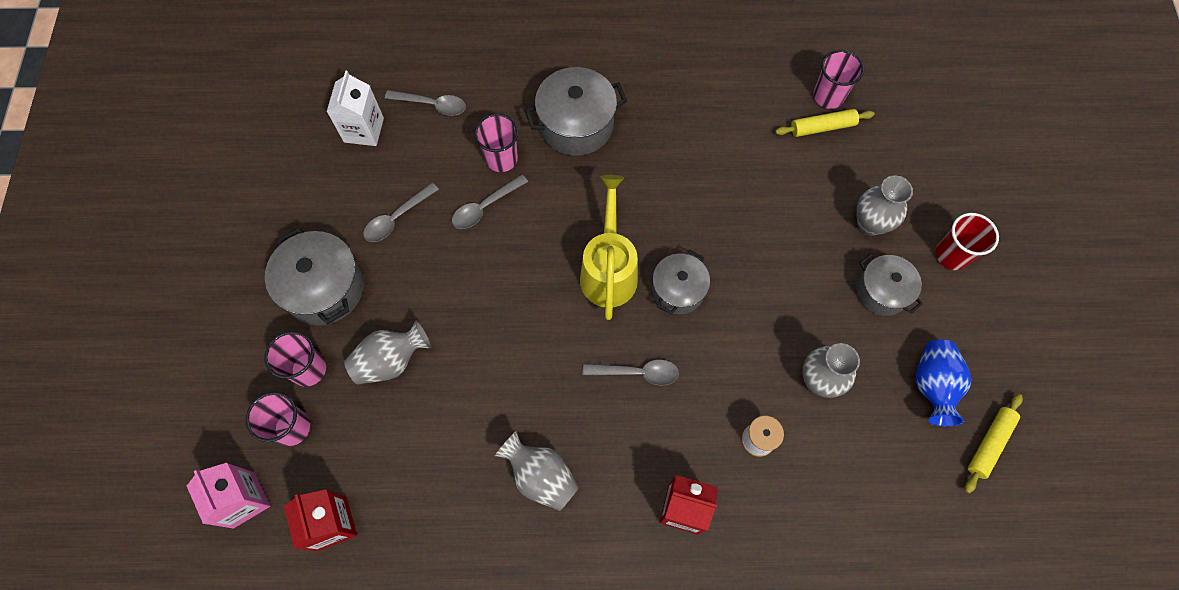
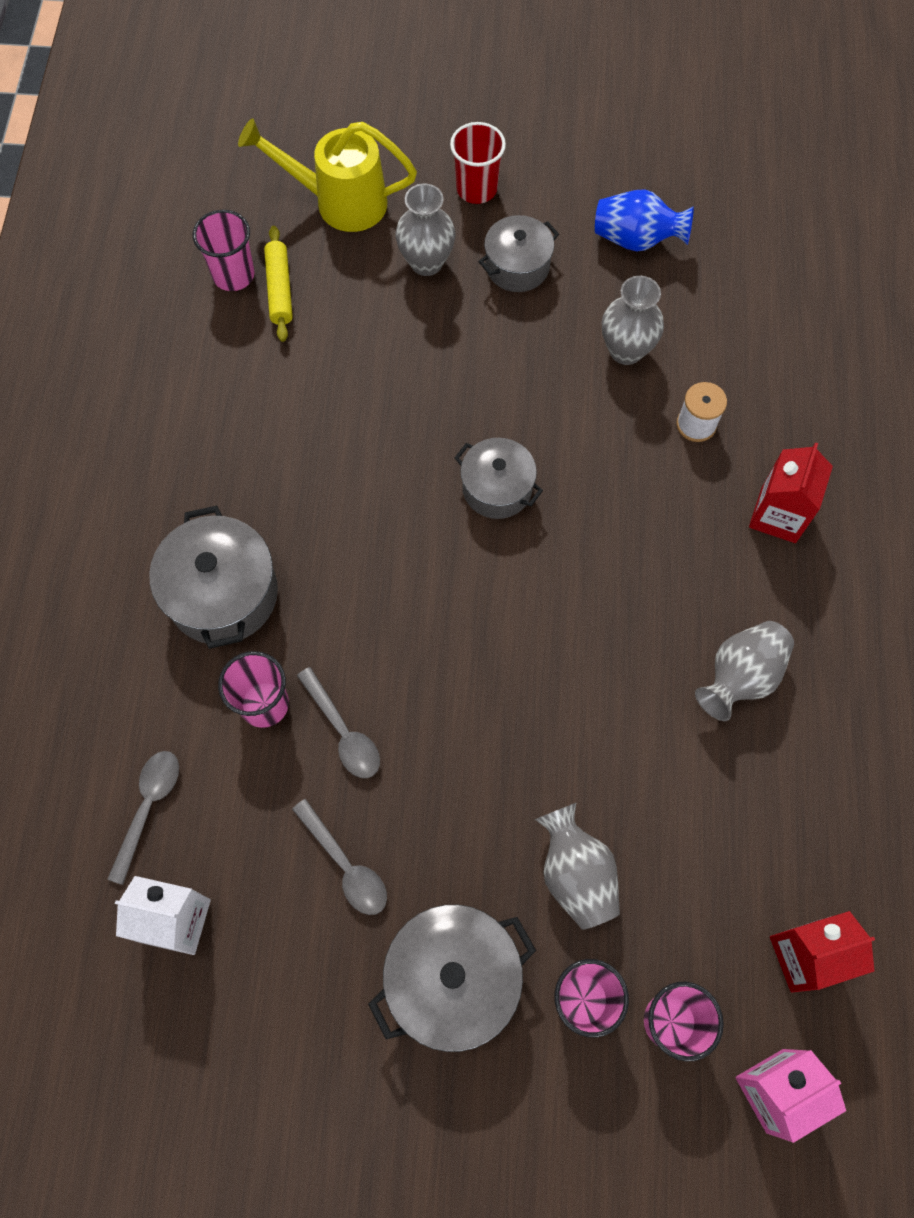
camera: 85 degrees left, 0 degrees up
yellow watering can [580,175,638,320] -> yellow watering can moved to [238,118,417,232]
grey spoon [583,359,679,386] -> none
yellow rolling pin [965,394,1023,493] -> none

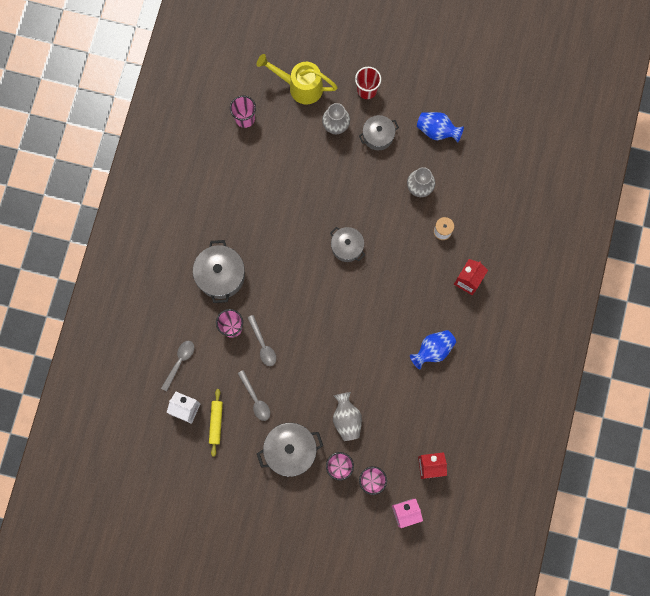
camera: 10 degrees right, 10 degrees up
yellow rolling pin [264,226,293,342] -> yellow rolling pin moved to [209,389,223,457]
grey vase [695,621,794,721] -> blue vase [410,330,456,369]

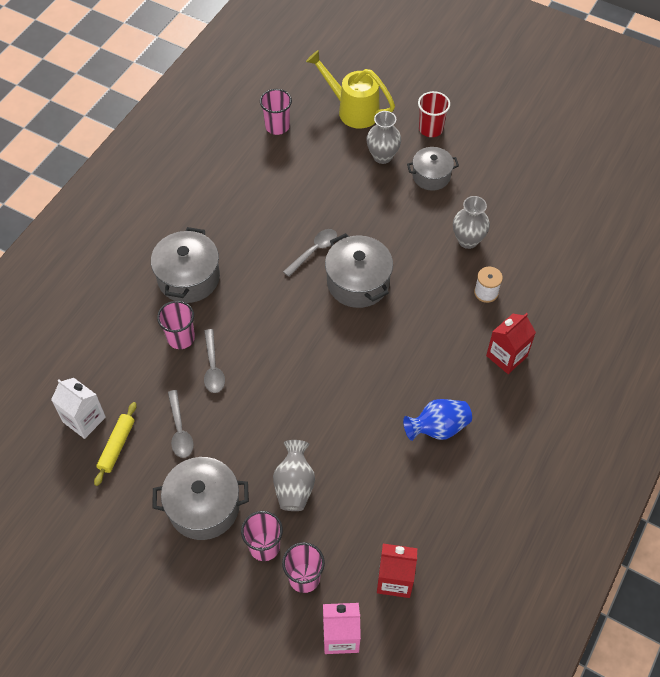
camera: 15 degrees right, 20 degrees down
grey spoon [161,341,194,392] -> grey spoon moved to [283,229,337,277]
grey pot [330,227,365,262] -> grey pot [325,233,393,308], size x1.53
blue vase [417,112,464,143] -> none

